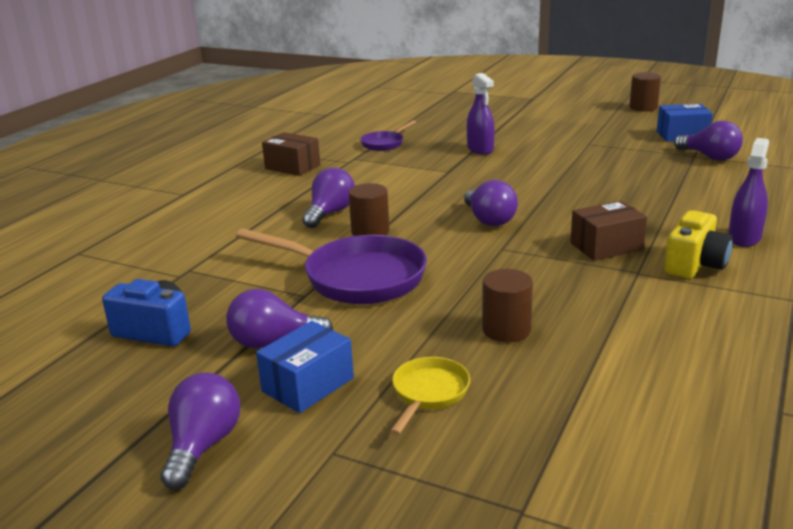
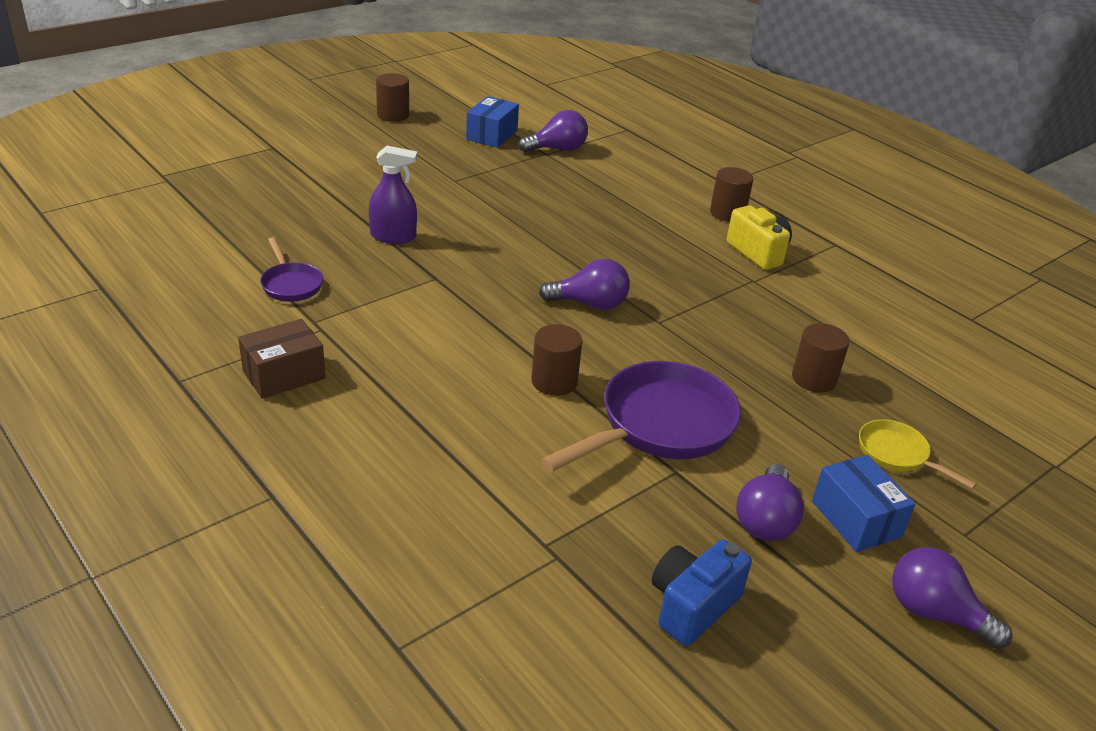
camera: 70 degrees left, 10 degrees up
purple light bulb [302,168,355,228] -> none
brown box [570,201,647,261] -> none
purple spray bottle [728,138,769,247] -> brown cylinder [710,167,754,222]

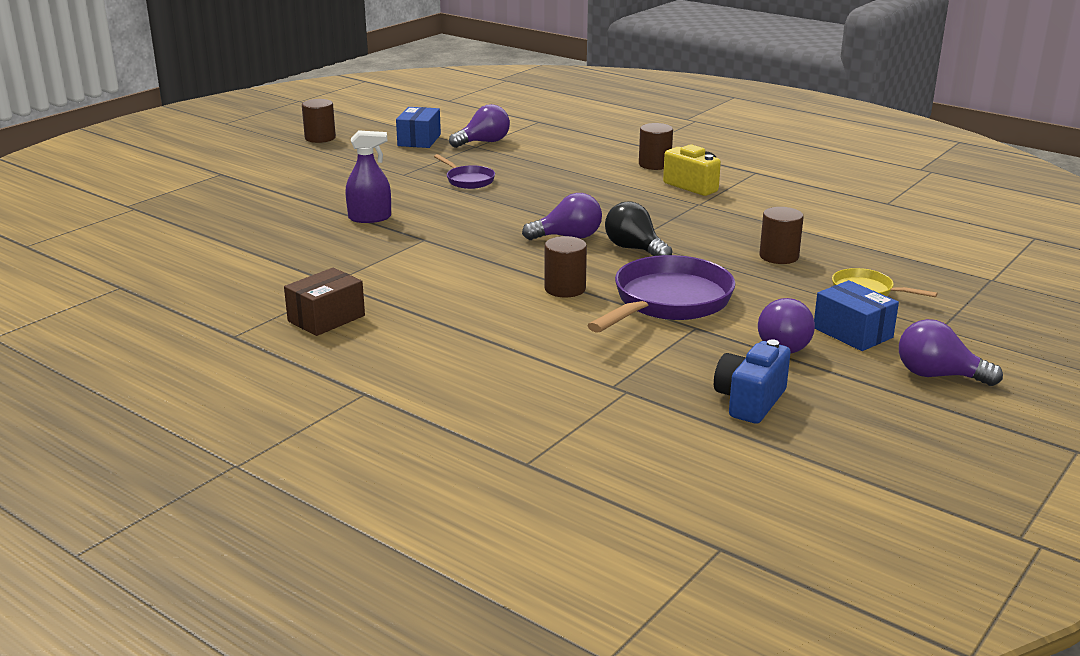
camera: 10 degrees left, 10 degrees down
purple pan [260,237,323,302] -> purple pan moved to [434,154,495,189]
none -> black light bulb [605,201,672,256]

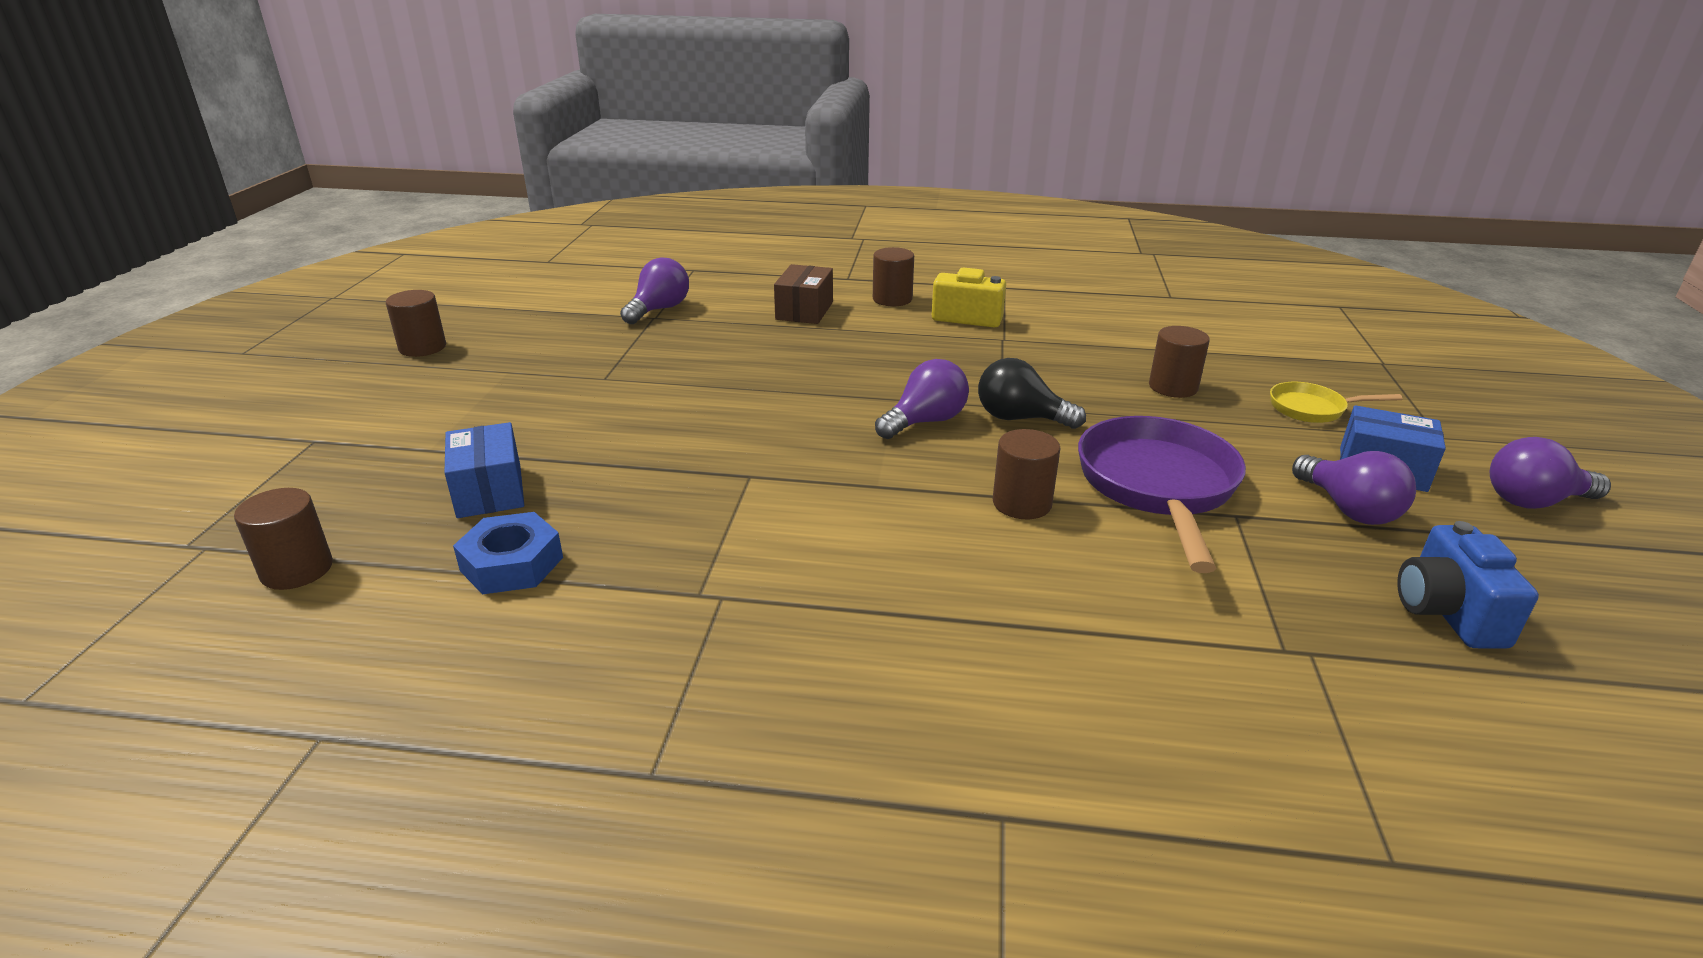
camera: 30 degrees left, 5 degrees up
brown box [284,268,365,336] -> brown box moved to [774,264,833,324]
purple spray bottle [345,130,391,223] -> none
blue box [396,107,441,148] -> blue box moved to [444,422,524,518]
purple pan [434,154,495,189] -> none
none -> brown cylinder [234,488,333,590]
none -> blue nut [453,512,563,594]

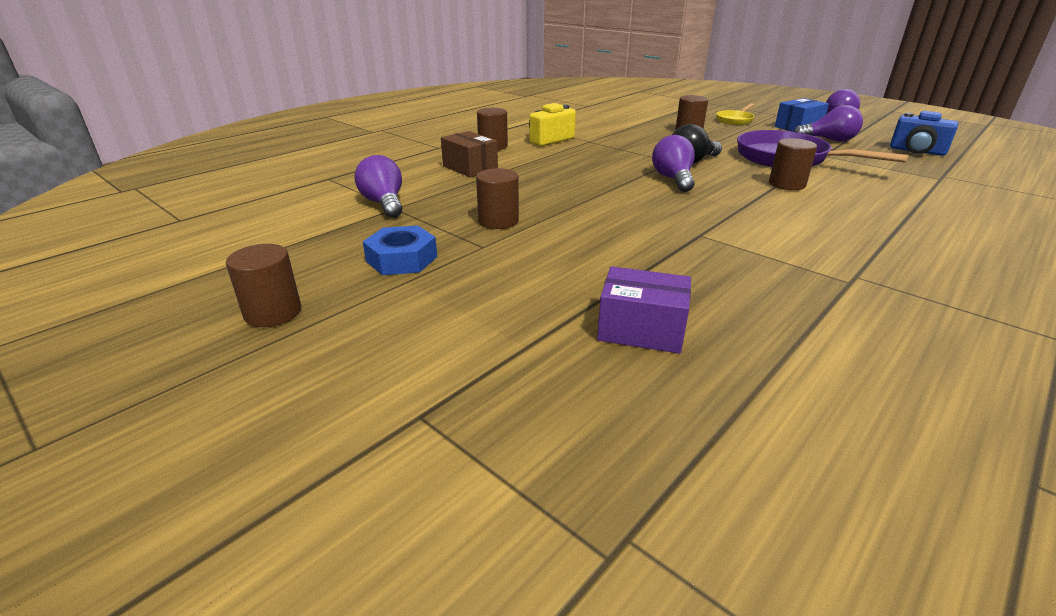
camera: 55 degrees left, 0 degrees up
brown cylinder [234,488,333,590] -> brown cylinder moved to [476,168,519,229]
blue box [444,422,524,518] -> purple box [597,266,691,354]
blue nut [453,512,563,594] -> blue nut moved to [363,225,437,275]

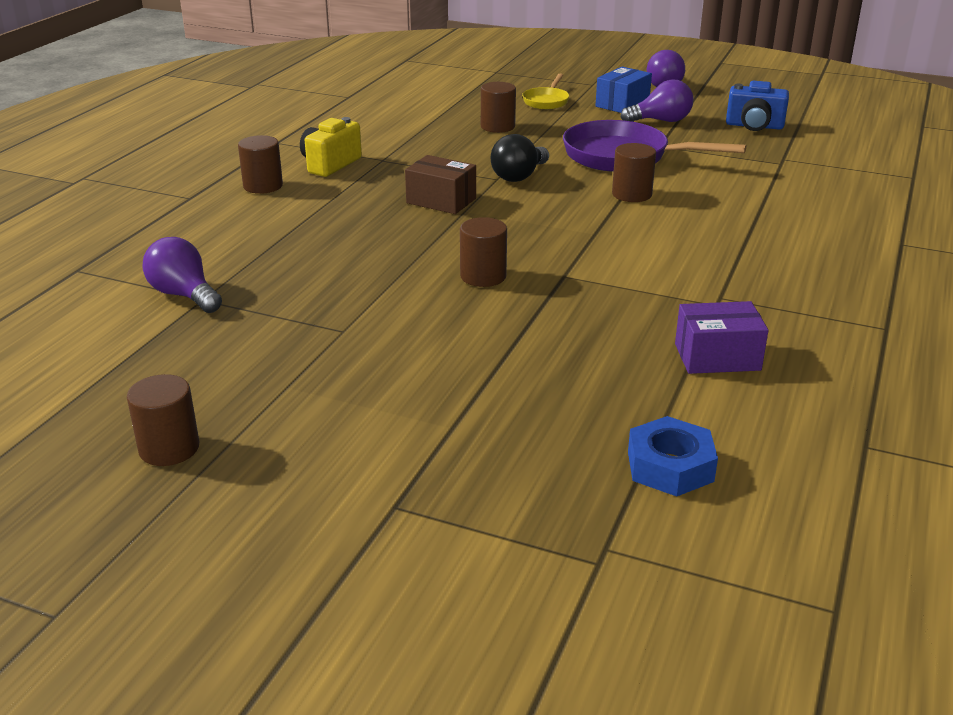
camera: 20 degrees left, 0 degrees up
blue nut [363,225,437,275] -> blue nut moved to [628,416,718,497]
brown box [441,131,498,177] -> brown box moved to [405,155,476,214]
brown cylinder [476,168,519,229] -> brown cylinder moved to [460,217,507,287]
purple box [597,266,691,354] -> purple box moved to [675,301,769,374]
purple light bulb [652,135,695,192] -> none

